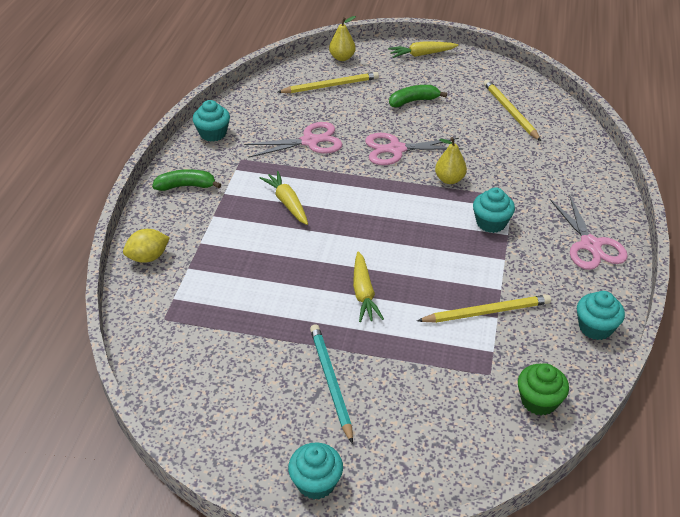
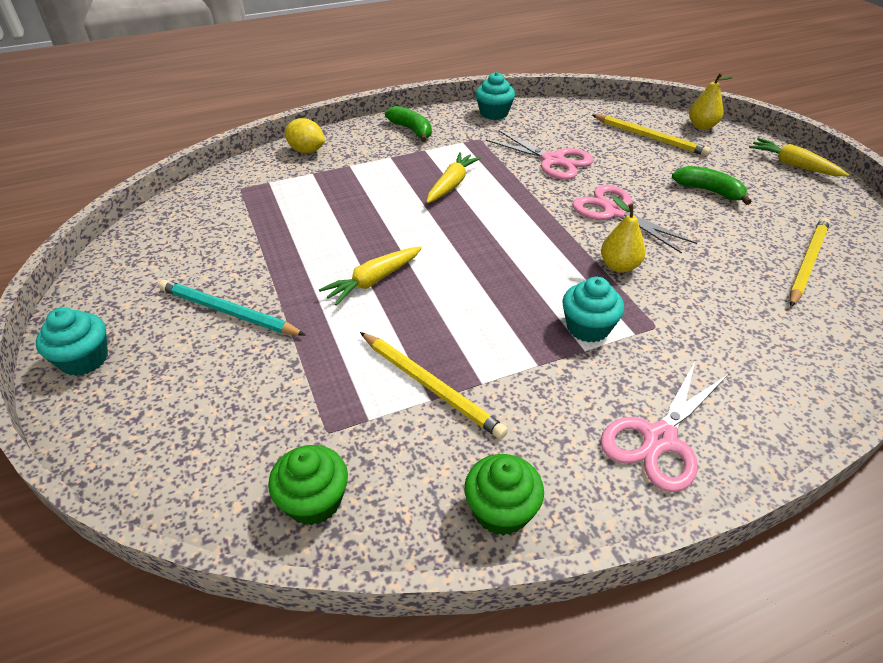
camera: 55 degrees right, 0 degrees up
turquoise pencil [310,324,353,444] -> turquoise pencil turned 105 degrees counterclockwise [159,280,306,336]
turquoise cupcake [577,291,625,340] -> green cupcake [464,454,544,536]

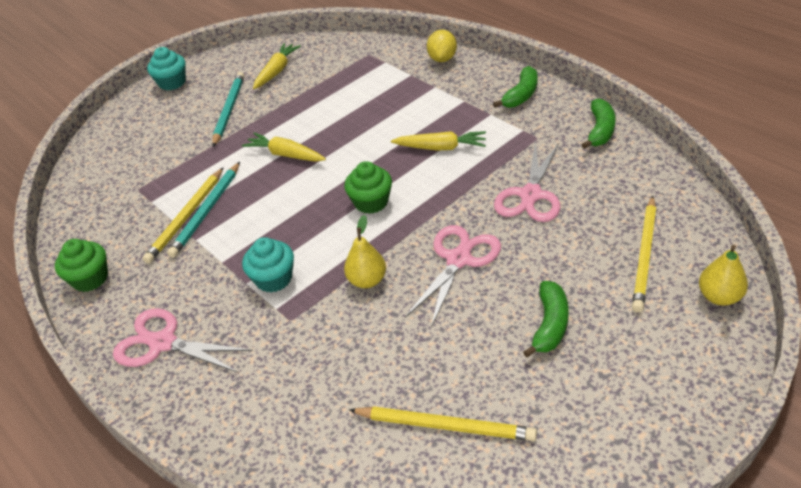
camera: 75 degrees right, 0 degrees up
green cupcake [268,445,348,526] -> green cupcake moved to [344,161,392,214]
turquoise cupcake [476,72,515,120] -> green banana [581,99,616,149]
yellow carrot [749,138,849,176] -> yellow carrot moved to [253,43,301,89]
none -> turquoise pencil [167,162,240,258]

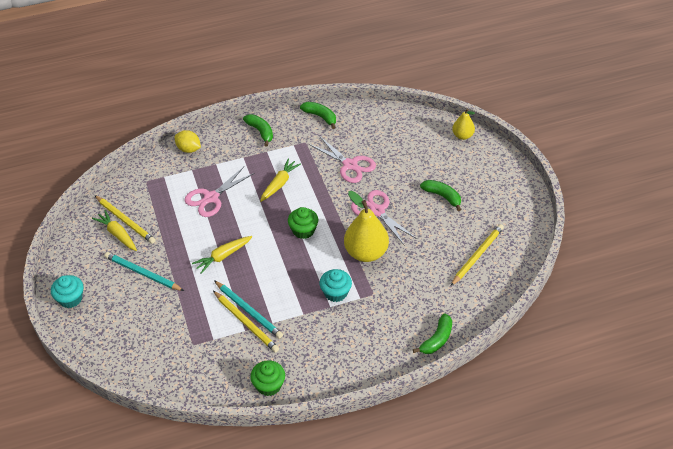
camera: 70 degrees left, 5 degrees up
pink scissors [113,308,253,373] -> pink scissors moved to [184,167,255,217]
yellow pear [344,215,386,288] -> yellow pear [344,191,389,262], size x1.80
yellow pencil [632,196,656,313] -> yellow pencil moved to [94,195,156,244]
none -> green banana [413,313,452,354]

